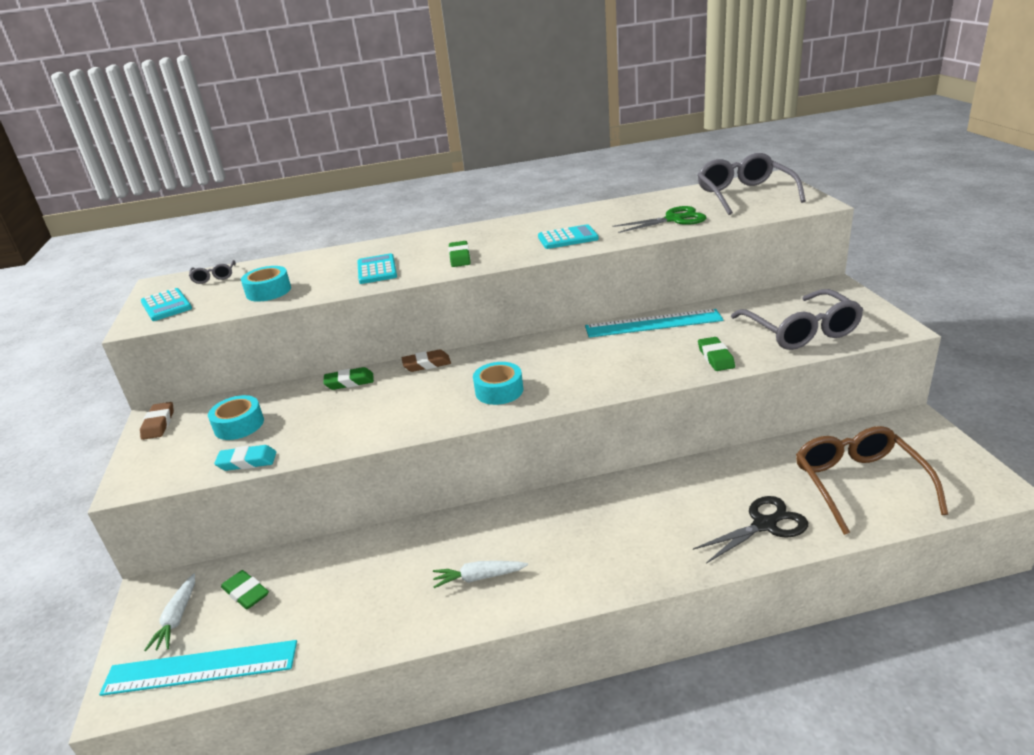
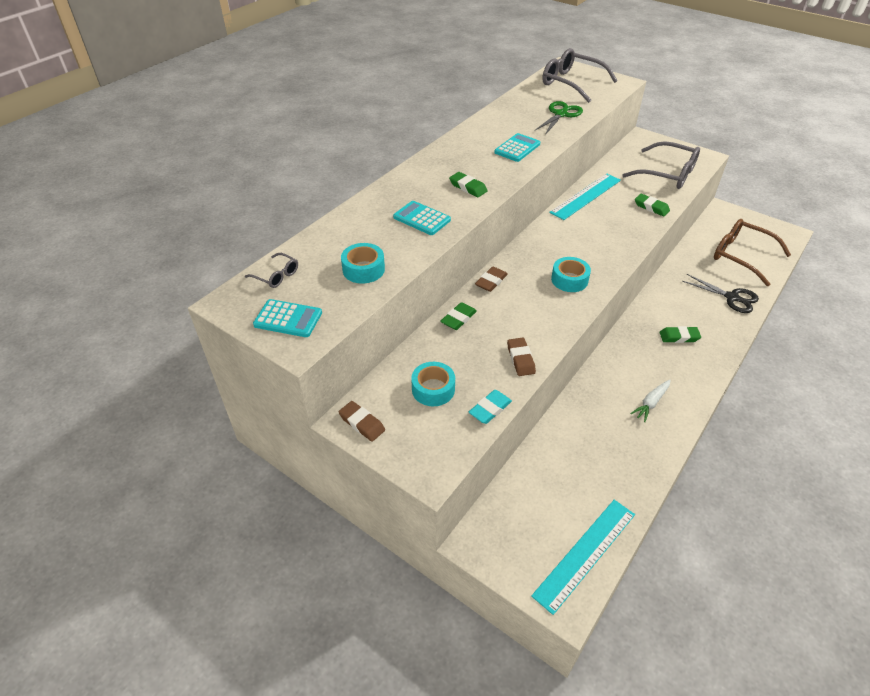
camera: 45 degrees left, 15 degrees up
white carrot [144,574,195,651] -> none
green eraser [221,570,269,609] -> green eraser moved to [660,326,701,343]
black scissors [693,496,808,564] -> black scissors turned 105 degrees clockwise [682,274,759,313]
none -> brown eraser [507,338,536,376]

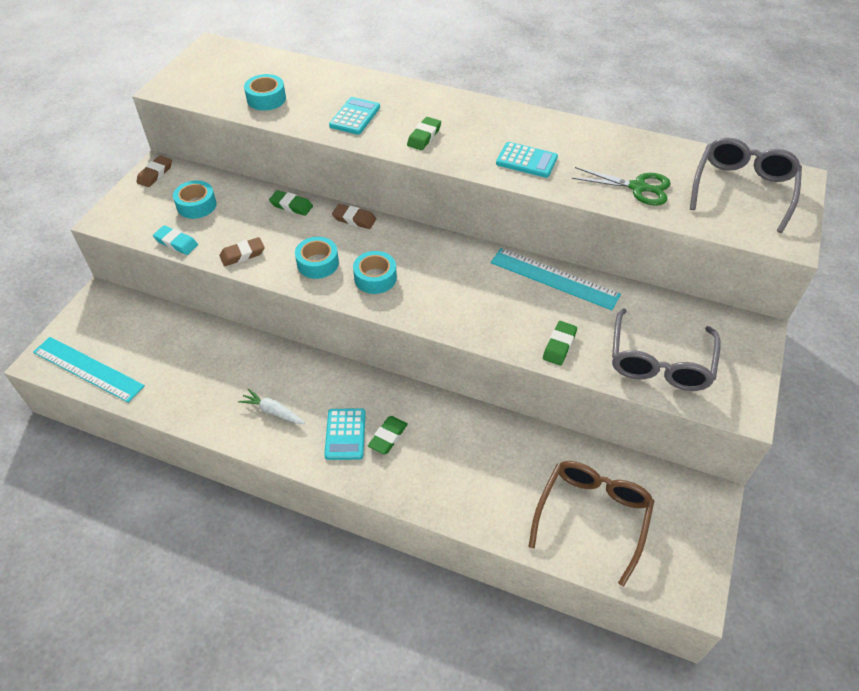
camera: 75 degrees right, 5 degrees up
grey glasses [245,253,298,288] -> none
turquoise calculator [253,299,322,337] -> turquoise calculator moved to [324,408,366,460]
green eraser [660,326,701,343] -> green eraser turned 45 degrees clockwise [368,416,408,454]
black scissors [682,274,759,313] -> none
none -> turquoise tape [295,237,339,279]

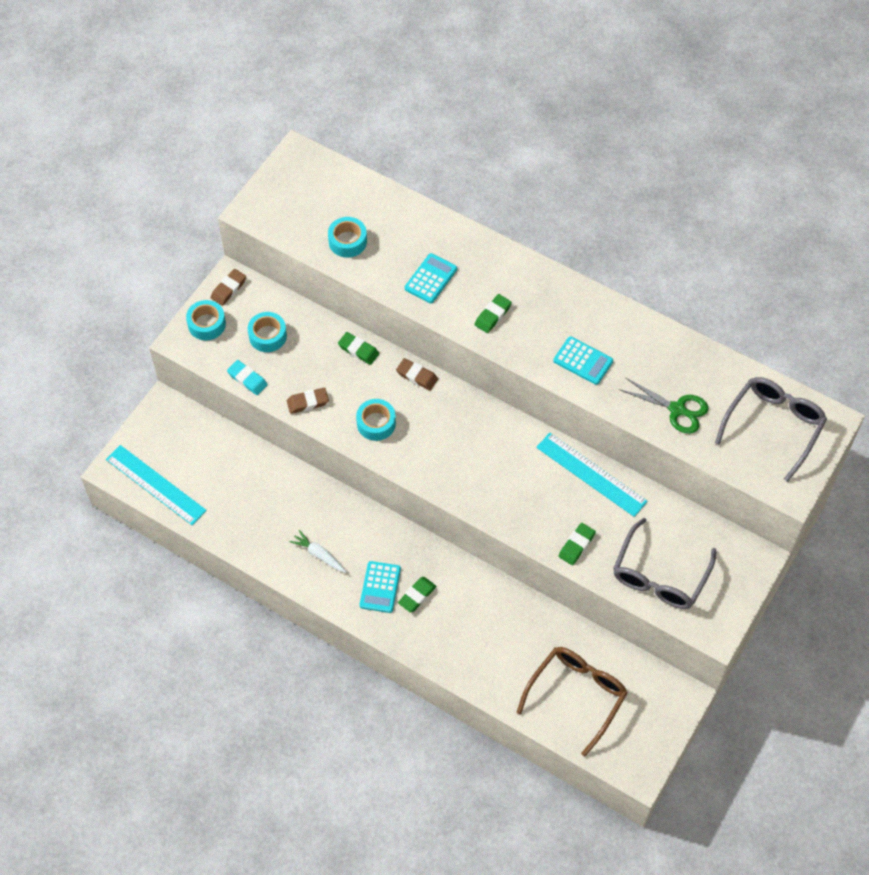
camera: 10 degrees right, 10 degrees up
turquoise tape [353,251,397,294] -> turquoise tape moved to [186,300,226,340]

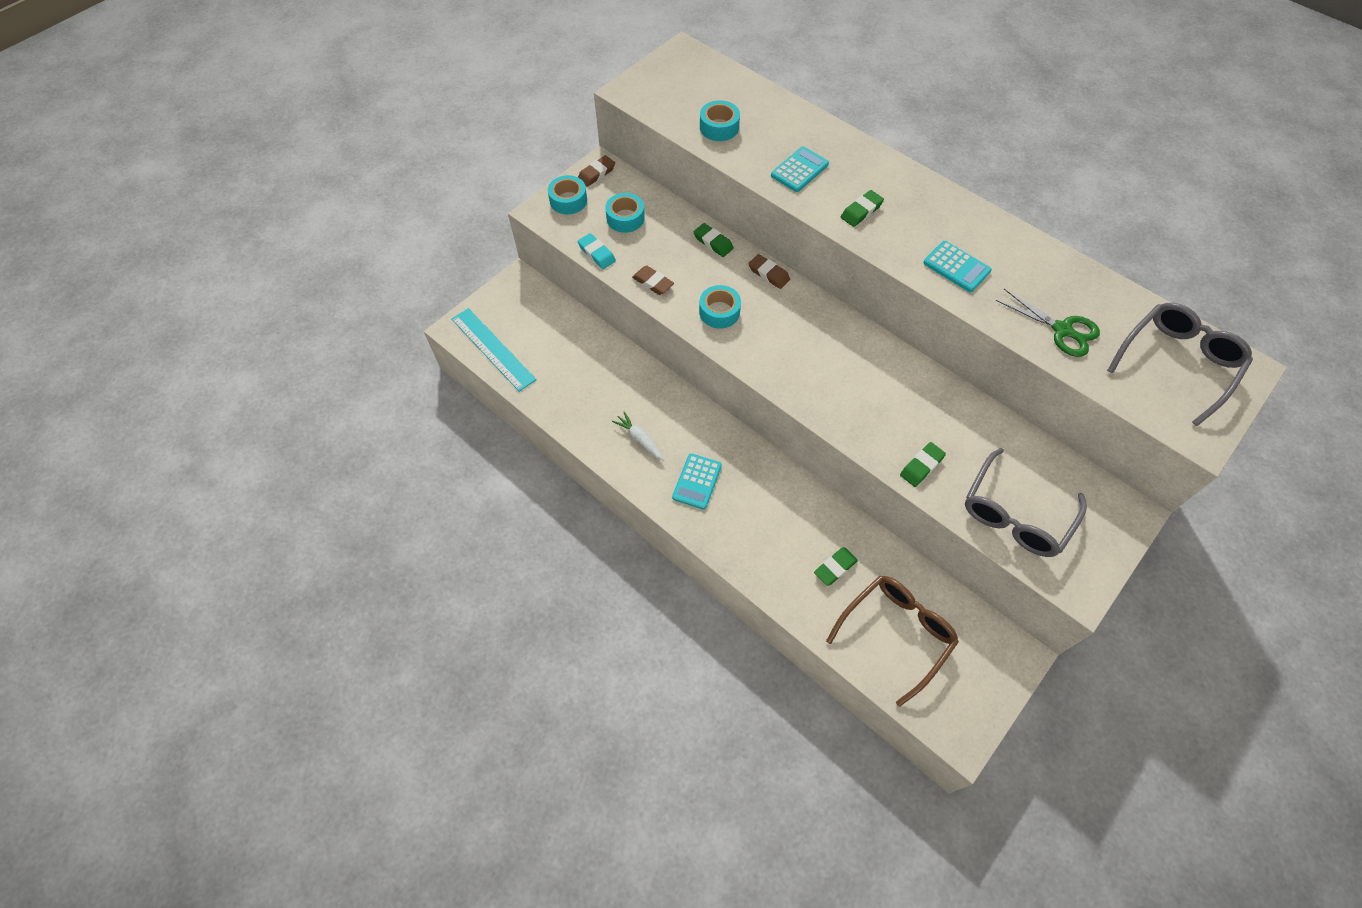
camera: 10 degrees right, 0 degrees up
brown eraser [287,388,329,414] -> brown eraser turned 45 degrees clockwise [632,266,674,295]
green eraser [398,577,436,613] -> green eraser moved to [814,547,858,586]
turquoise ruler [536,433,648,517] -> none

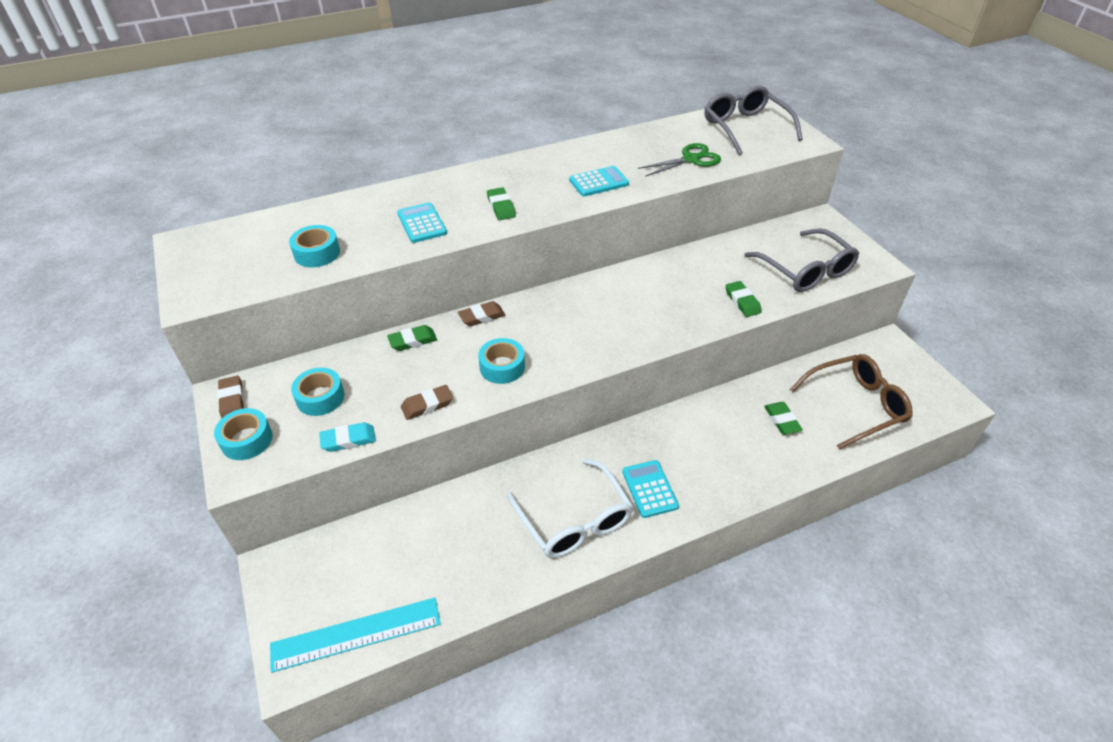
camera: 65 degrees left, 15 degrees down
white carrot [612,411,664,461] -> white glasses [507,458,633,558]
turquoise calculator [672,453,722,510] -> turquoise calculator turned 150 degrees counterclockwise [622,460,679,518]
brown glasses [826,576,959,707] -> brown glasses turned 90 degrees clockwise [790,354,913,450]

